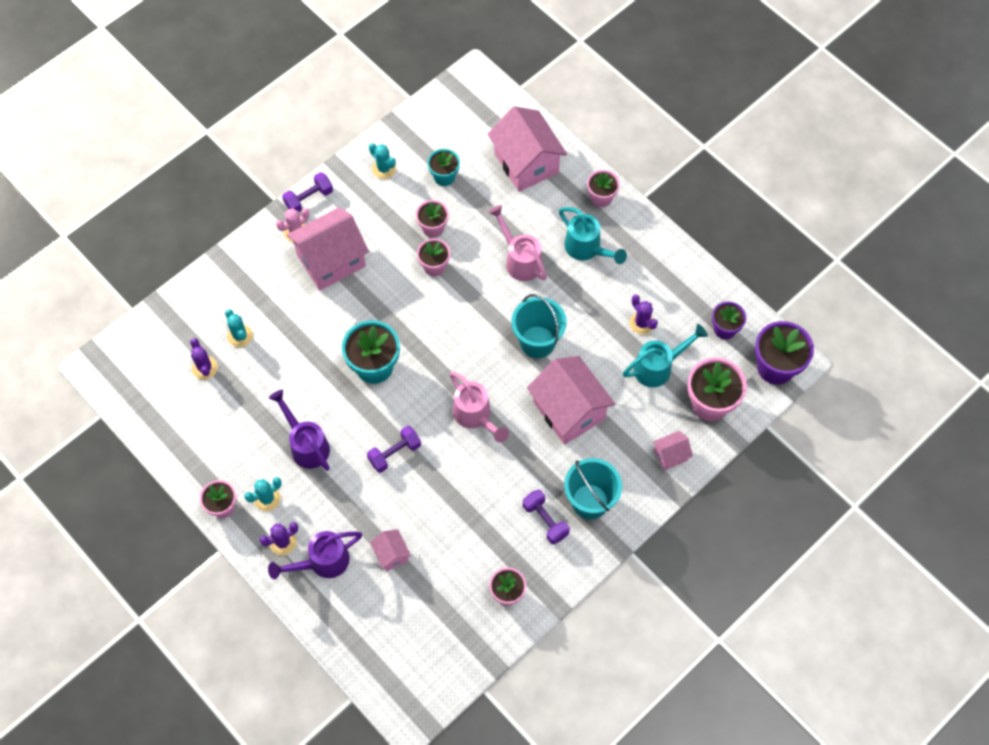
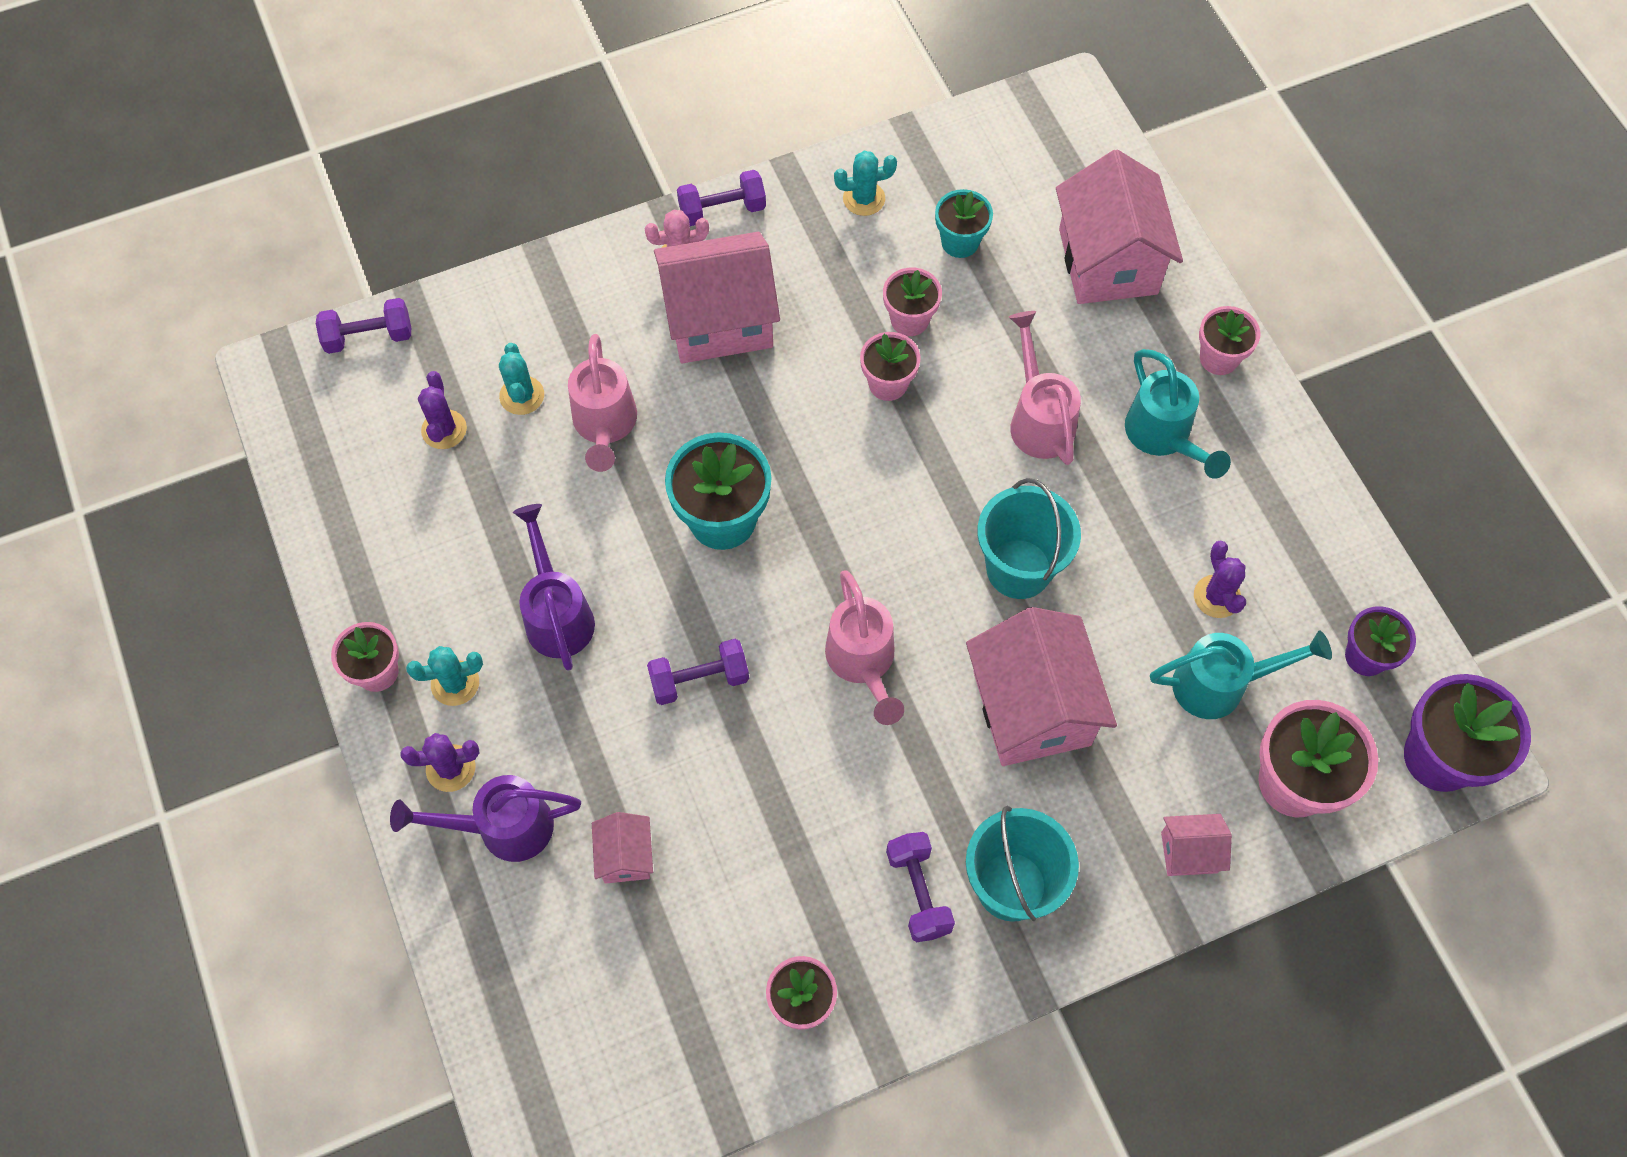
camera: 20 degrees right, 0 degrees up
turquoise cactus [369,143,396,179] -> turquoise cactus turned 75 degrees counterclockwise [834,151,897,216]
none -> purple dumbbell [316,298,411,354]
none -> pink watering can [568,334,637,472]

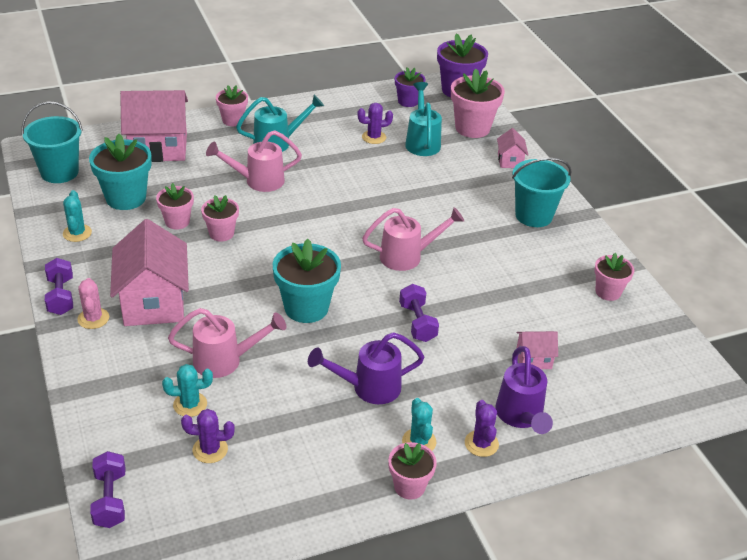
camera: 90 degrees left, 25 degrees down
purple dumbbell [886,832,955,942] -> none
turquoise flower pot [935,189,993,258] -> turquoise flower pot [89,134,152,210], size x1.66
pink house [966,607,1117,766] -> none
turquoise bucket [977,478,1081,599] -> turquoise bucket moved to [21,101,83,183]

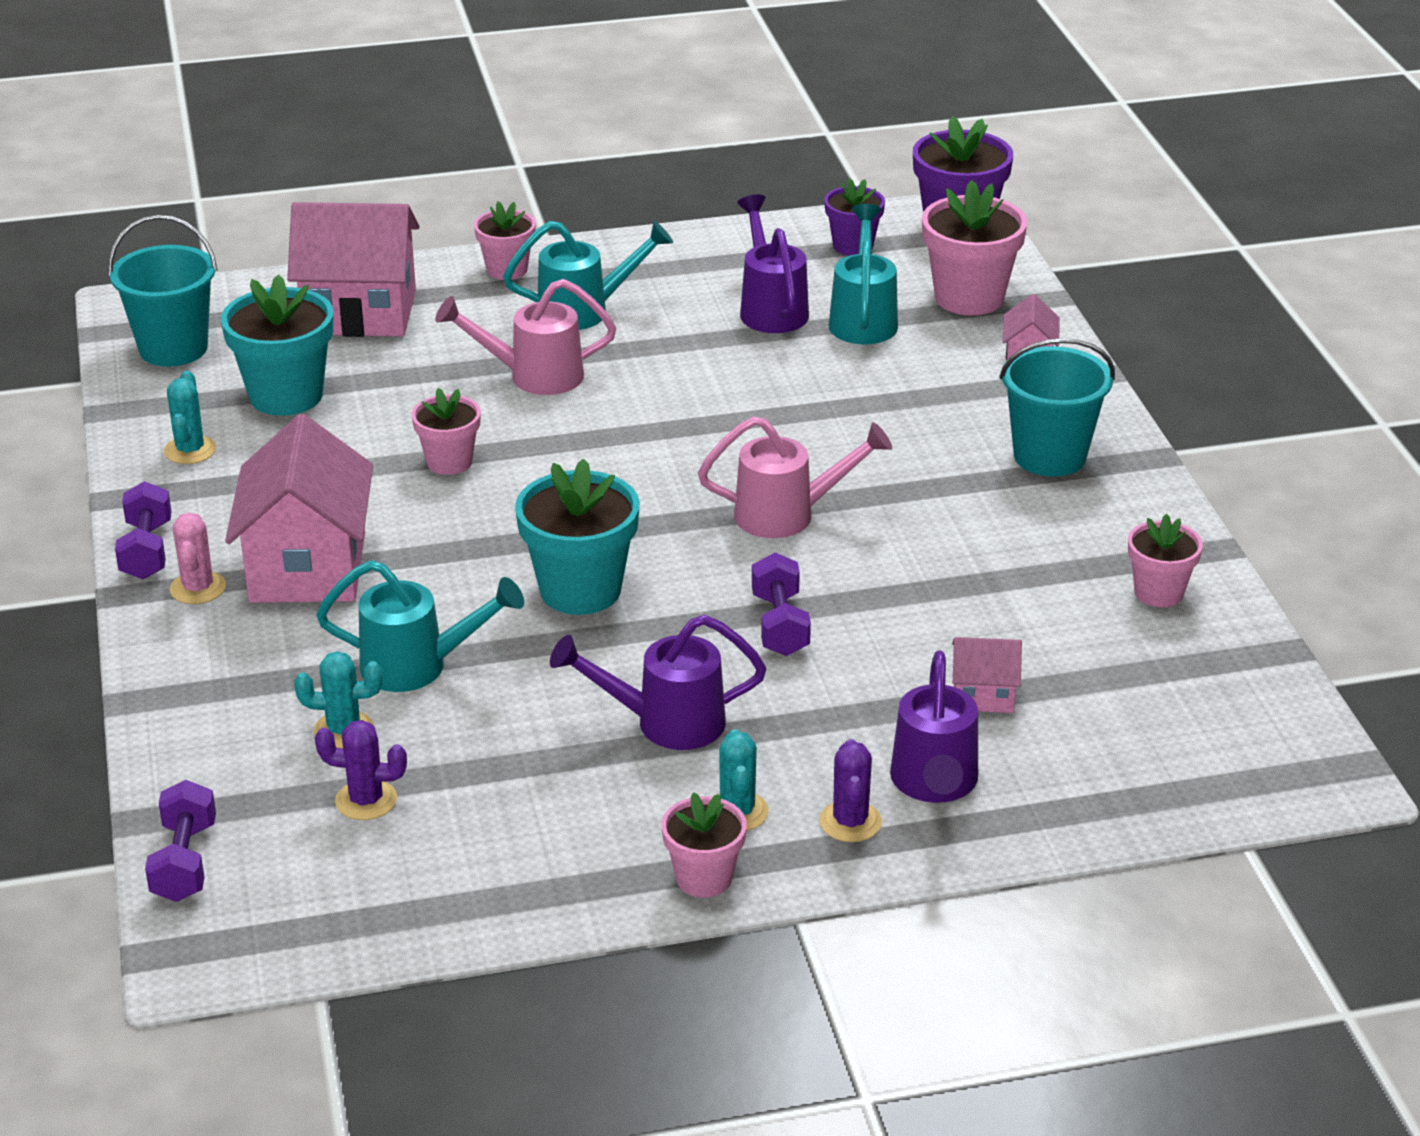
camera: 10 degrees right, 5 degrees down
pink flower pot [156,183,194,230] -> none
pink watering can [168,308,286,378] -> turquoise watering can [316,560,524,692]
purple cactus [358,103,393,144] -> purple watering can [737,195,809,333]

